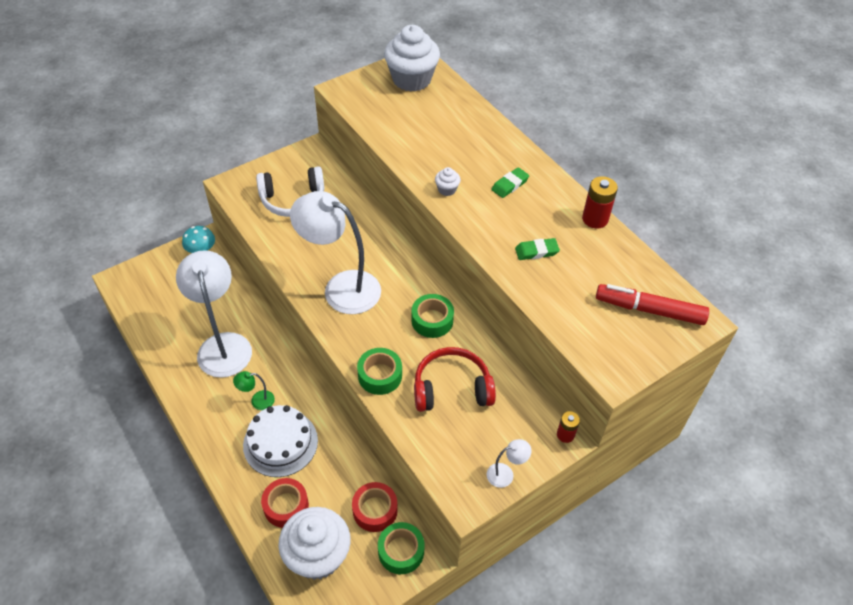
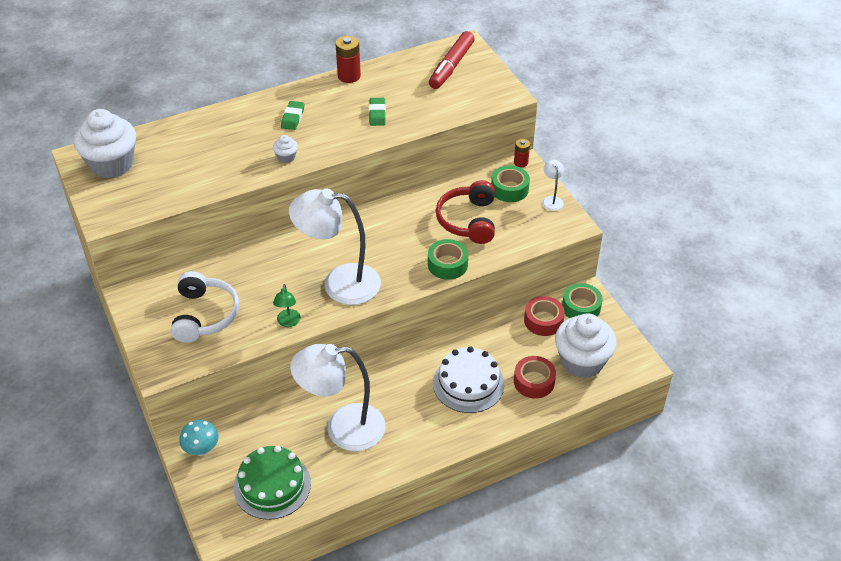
camera: 80 degrees left, 5 degrees down
green lamp [233,371,275,410] -> green lamp moved to [273,284,301,327]
white lamp [290,191,381,314] -> white lamp turned 60 degrees clockwise [289,189,381,305]
green tape [411,294,454,338] -> green tape moved to [491,165,530,202]
green eraser [491,167,529,198] -> green eraser turned 45 degrees clockwise [281,101,304,130]
none -> green cake [234,446,311,520]

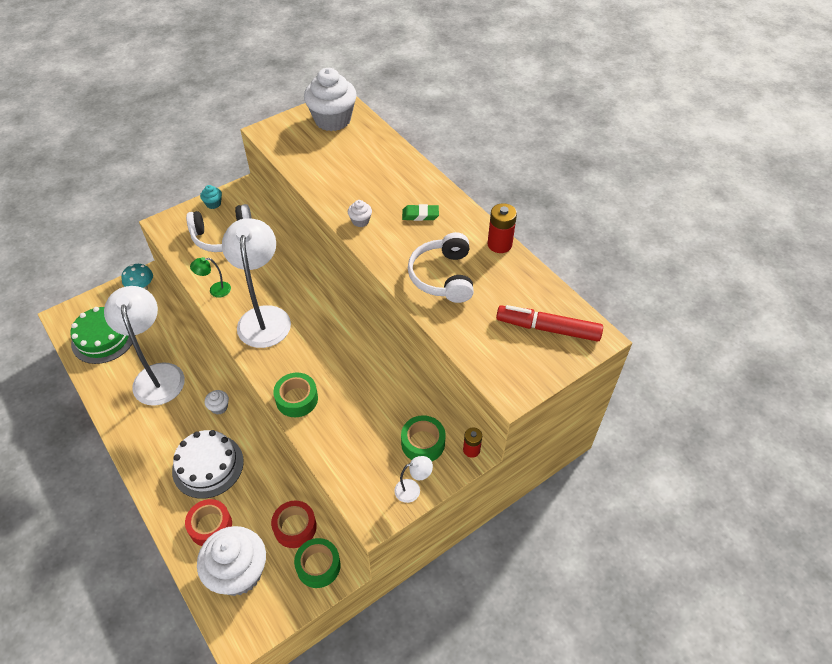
camera: 80 degrees right, 5 degrees up
green eraser [369,98,386,126] -> white headphones [408,232,474,303]
red headphones [436,180,495,244] -> none
none -> turquoise cupcake [200,185,222,209]
none -> white cupcake [205,390,229,414]

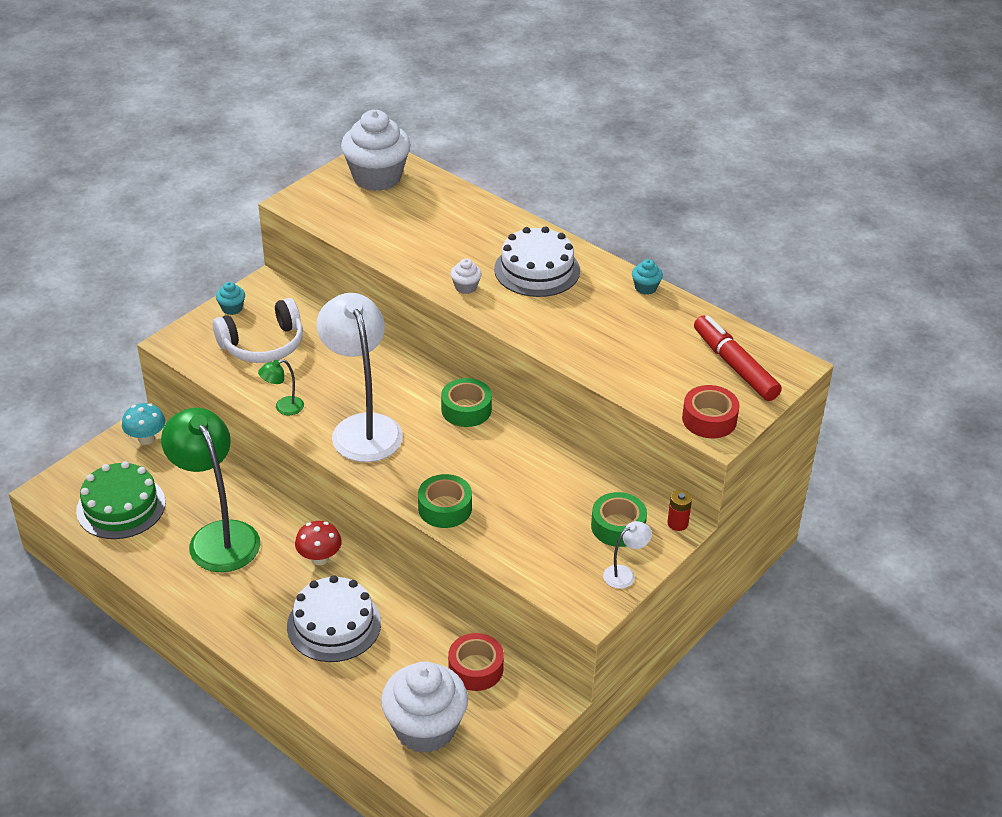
camera: 15 degrees left, 10 degrees down
white lamp [104,286,185,406] -> green lamp [161,408,260,572]
red tape [185,499,232,546] -> red tape moved to [682,385,740,438]
white cupcake [205,390,229,414] -> red mushroom [295,521,342,565]
green tape [294,538,341,588] -> green tape moved to [441,378,492,427]
green eraser [402,204,439,221] -> white cake [494,226,580,297]
white headphones [408,232,474,303] -> none
red battery [487,203,517,253] -> turquoise cupcake [632,259,663,295]
red marker [496,305,603,342] -> red marker turned 60 degrees clockwise [694,315,782,401]

